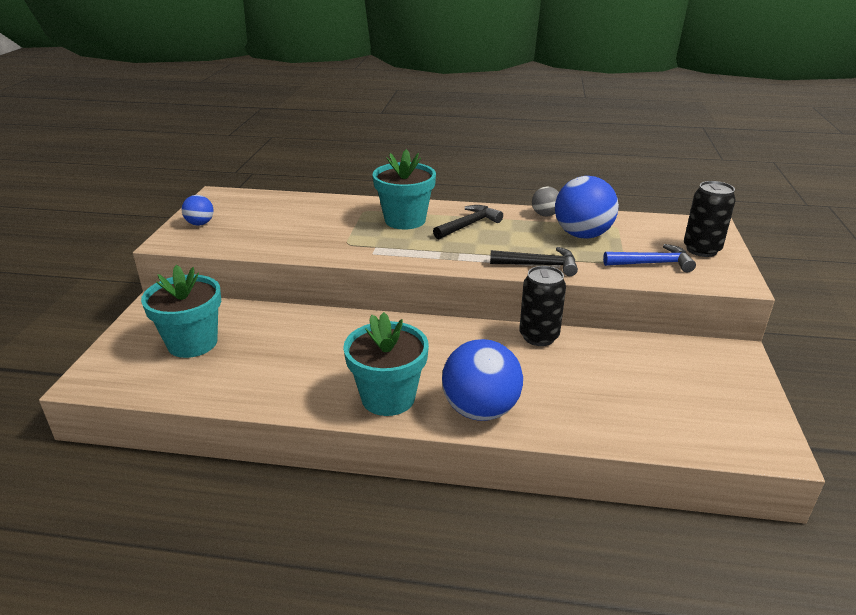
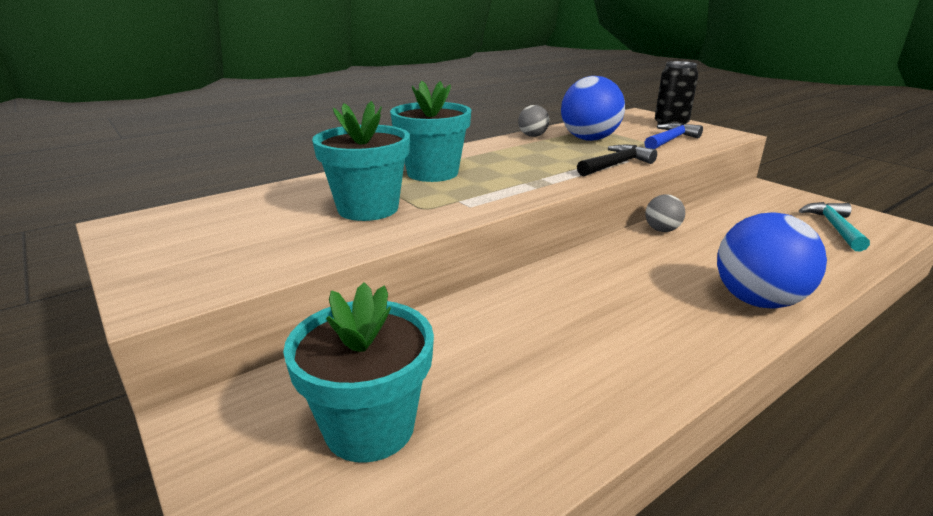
camera: 45 degrees left, 5 degrees down
blue ball [182,195,214,225] -> none
turquoise flower pot [343,312,429,416] -> turquoise flower pot moved to [312,101,410,221]
black hammer [433,205,503,239] -> none
black can [519,266,566,346] -> grey ball [645,194,685,232]
none -> turquoise hammer [799,202,870,252]

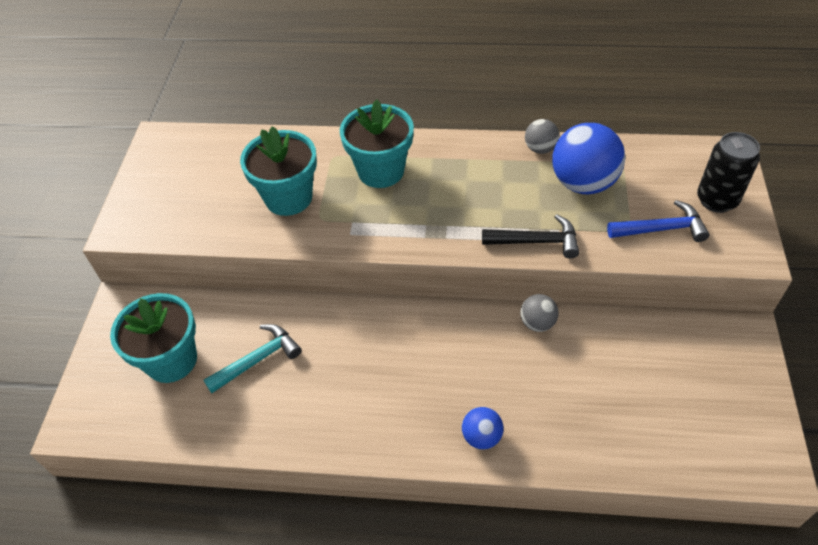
camera: 45 degrees right, 25 degrees up
blue ball [717,212,827,309] -> blue ball [462,407,504,450], size x0.51
turquoise hammer [799,202,870,252] -> turquoise hammer moved to [204,324,302,393]

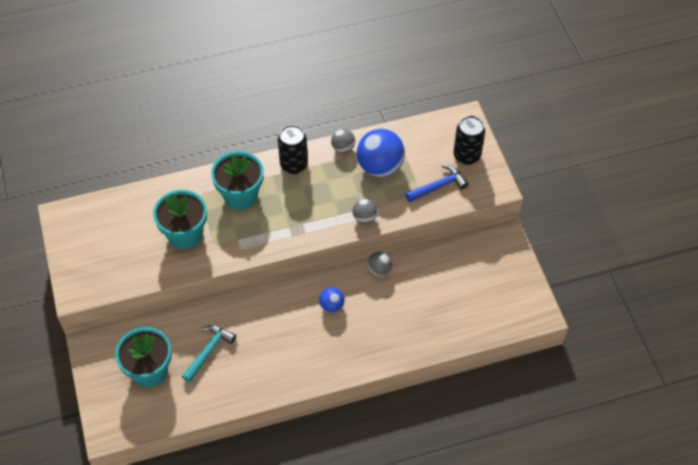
camera: 25 degrees left, 5 degrees up
blue ball [462,407,504,450] -> blue ball moved to [319,287,345,313]
black hammer [482,214,579,259] -> grey ball [353,199,378,224]
none -> black can [278,125,308,174]

